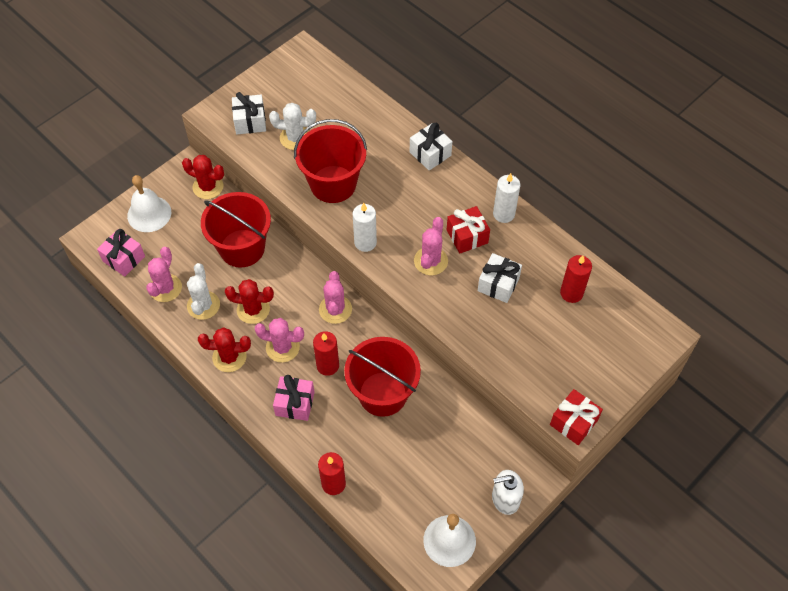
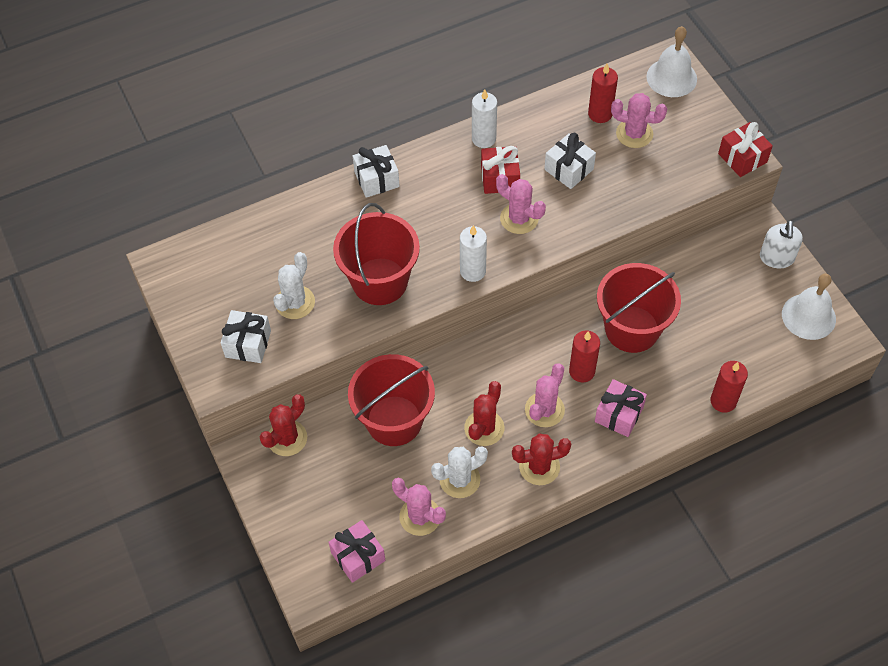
camera: 70 degrees left, 0 degrees up
white bell [127,175,171,232] -> white bell moved to [646,26,697,97]
white cactus [187,263,220,320] -> white cactus turned 45 degrees counterclockwise [431,446,488,498]
red cactus [198,327,251,372] -> red cactus turned 60 degrees clockwise [512,433,571,485]
pink cactus [319,271,352,324] -> pink cactus moved to [611,93,667,148]

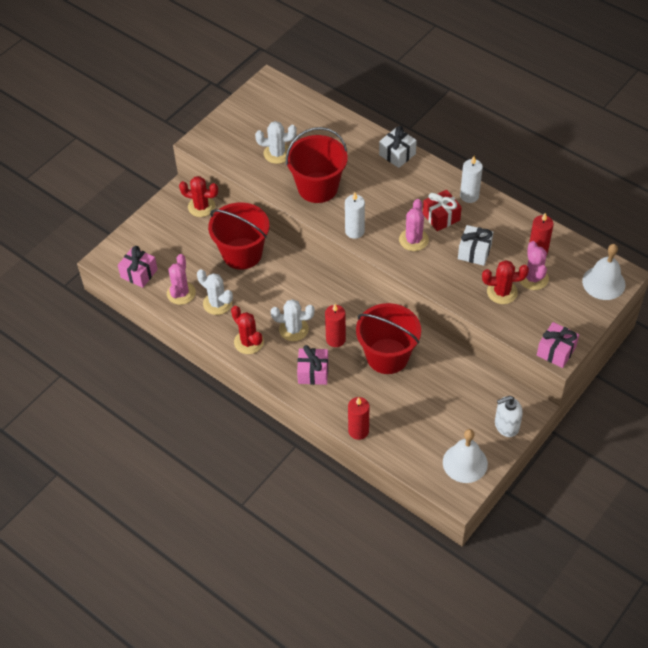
camera: 65 degrees right, 5 degrees down
white gift [221,310,271,363] -> none
red cactus [464,381,504,446] -> red cactus moved to [482,260,529,304]
pink cactus [525,363,565,427] -> white cactus [271,299,315,341]
red gift [718,122,773,177] -> pink gift [537,322,579,368]

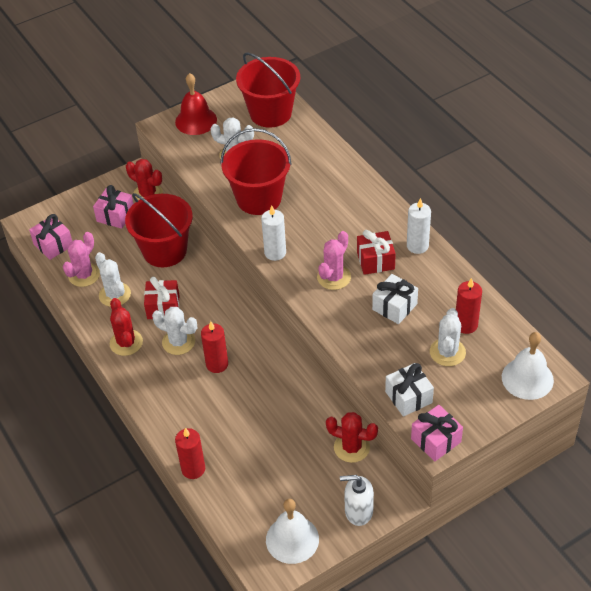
camera: 20 degrees right, 5 degrees down
pink gift [297,345,328,385] -> pink gift moved to [93,185,133,229]
red bucket [356,303,421,374] -> red bucket moved to [236,52,300,128]
white gift [379,126,417,168] -> white gift moved to [385,363,434,417]
red cactus [482,260,529,304] -> red cactus moved to [326,412,378,463]
pink cactus [519,241,549,290] -> white cactus [430,308,466,366]
none -> red gift [144,277,179,319]
none -> red bell [175,73,217,135]

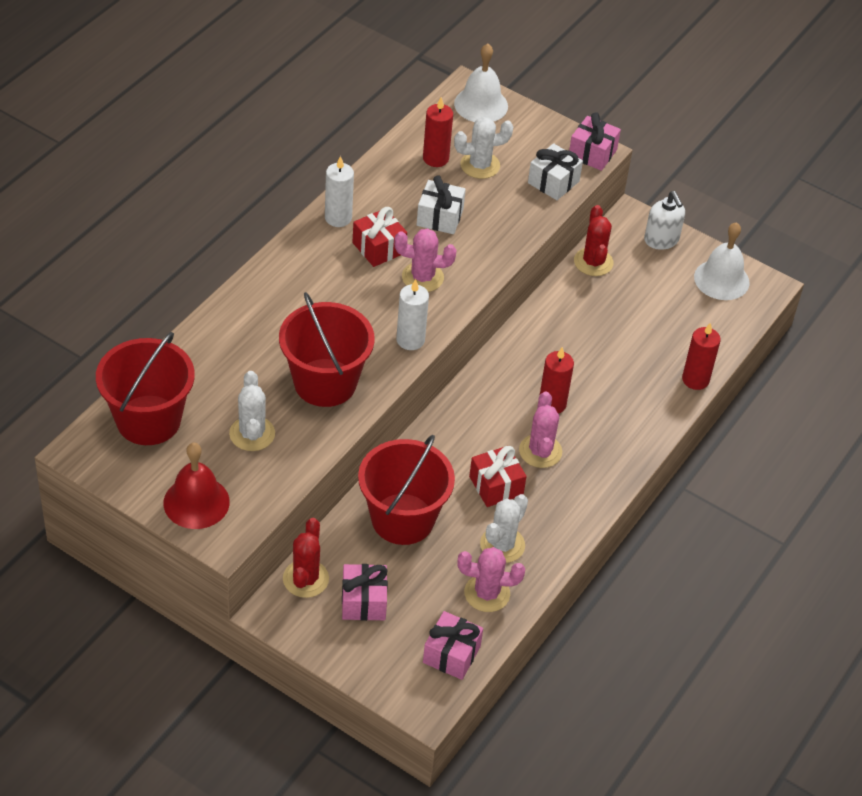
camera: 120 degrees left, 0 degrees up
red cactus [110,298,143,356] -> none
white cactus [152,307,197,355] -> pink cactus [519,392,562,468]

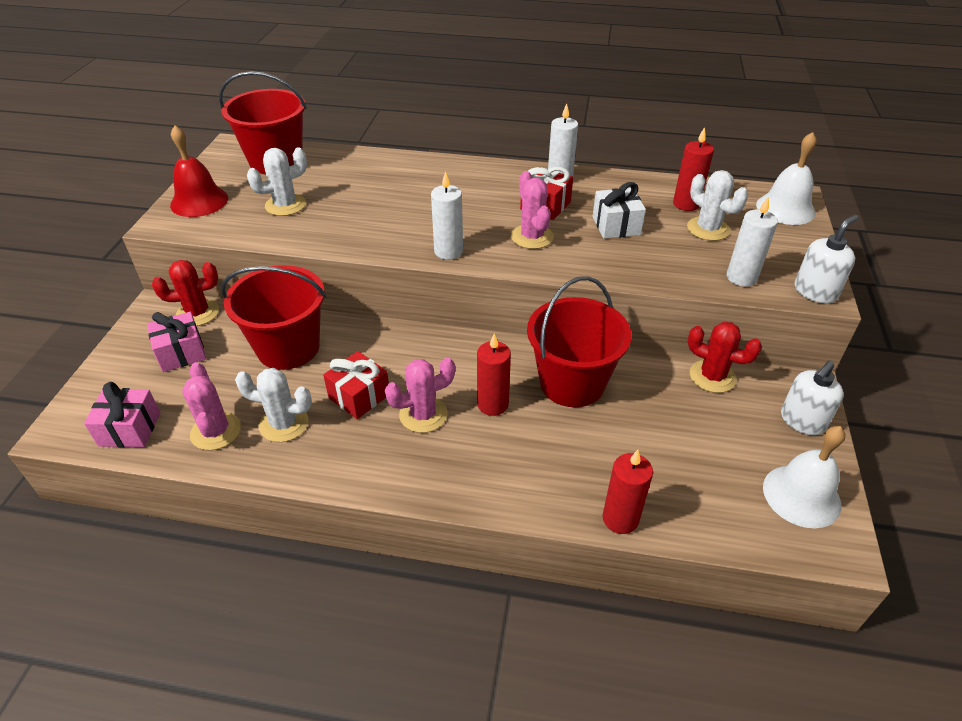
camera: 70 degrees right, 5 degrees down
red bucket [279,292,375,407] -> red bucket moved to [527,276,632,407]
white gift [528,143,583,200] -> white candle [727,196,778,287]
pink gift [569,112,621,171] -> white soap dispenser [795,215,858,304]
red cactus [574,205,613,276] -> red cactus turned 60 degrees clockwise [688,322,762,393]

